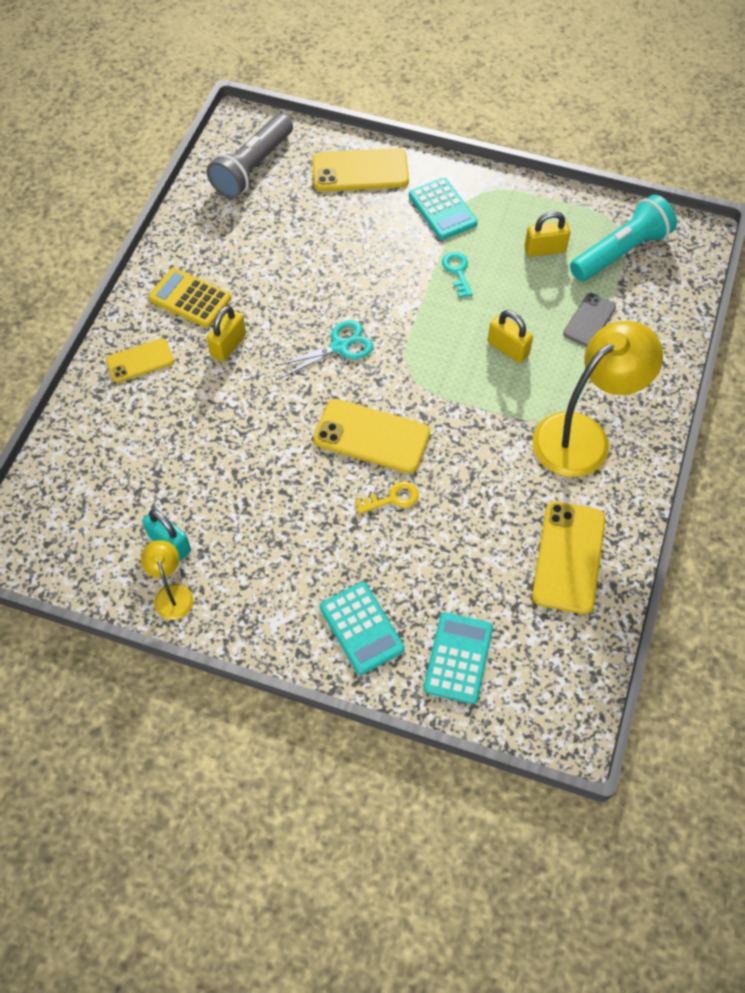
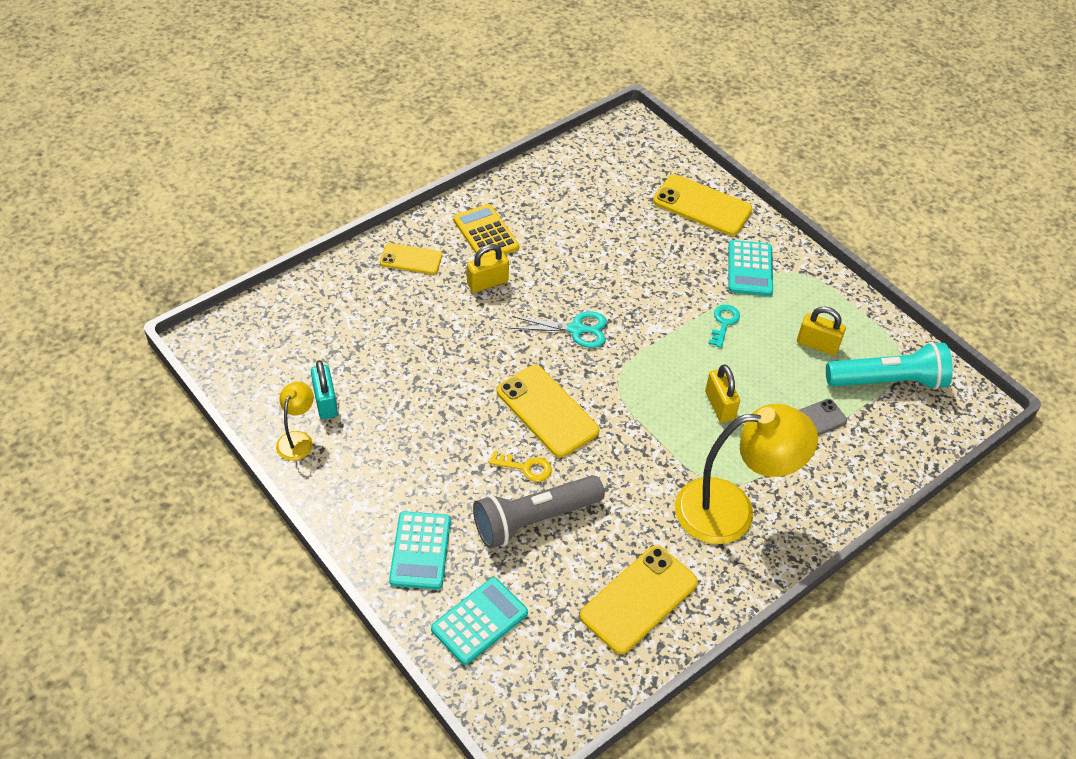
camera: 30 degrees right, 10 degrees down
grey flashlight [207,113,293,199] -> grey flashlight moved to [473,475,605,549]

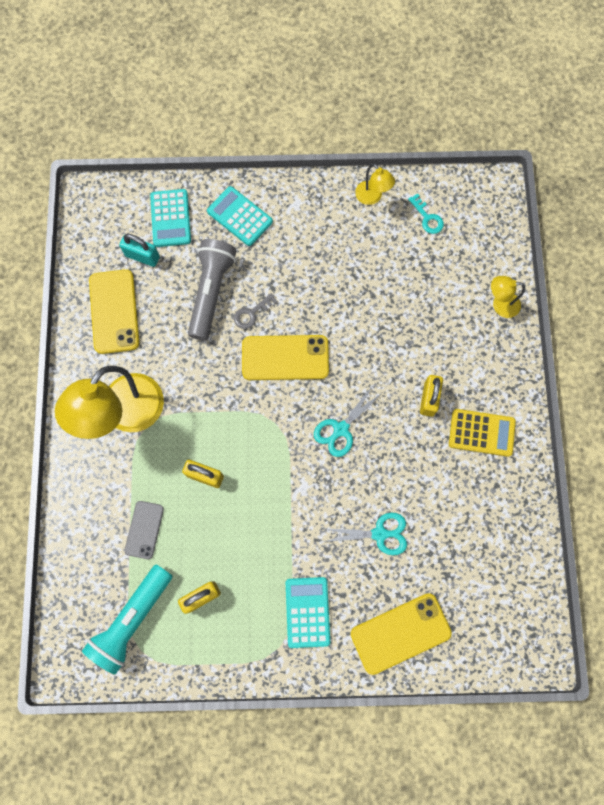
camera: 130 degrees right, 25 degrees up
turquoise padlock [311,360,338,419] -> turquoise padlock moved to [119,234,160,267]
yellow phone [380,243,442,274] -> none
yellow key [489,451,552,482] -> grey key [234,293,278,329]
turquoise key [709,305,740,348] -> turquoise key moved to [408,193,444,234]
turquoise calculator [728,240,773,296] -> turquoise calculator turned 45 degrees clockwise [286,577,330,648]
none -> turquoise scissors [321,513,407,555]
none -> yellow lamp [491,276,525,318]

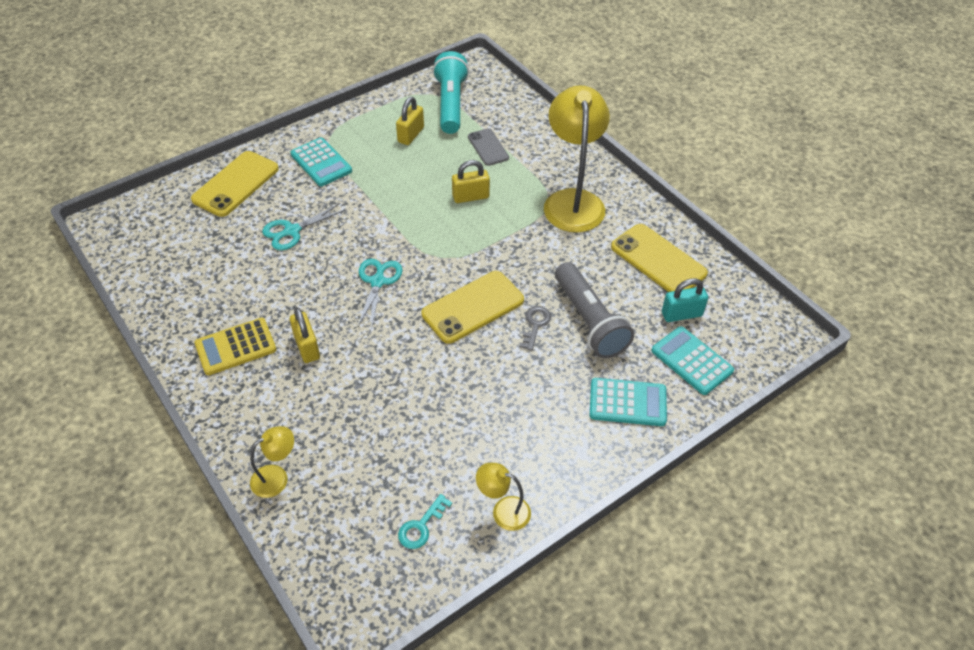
camera: 145 degrees right, 25 degrees down
turquoise key [408,193,444,234] -> turquoise key turned 75 degrees counterclockwise [398,494,452,549]

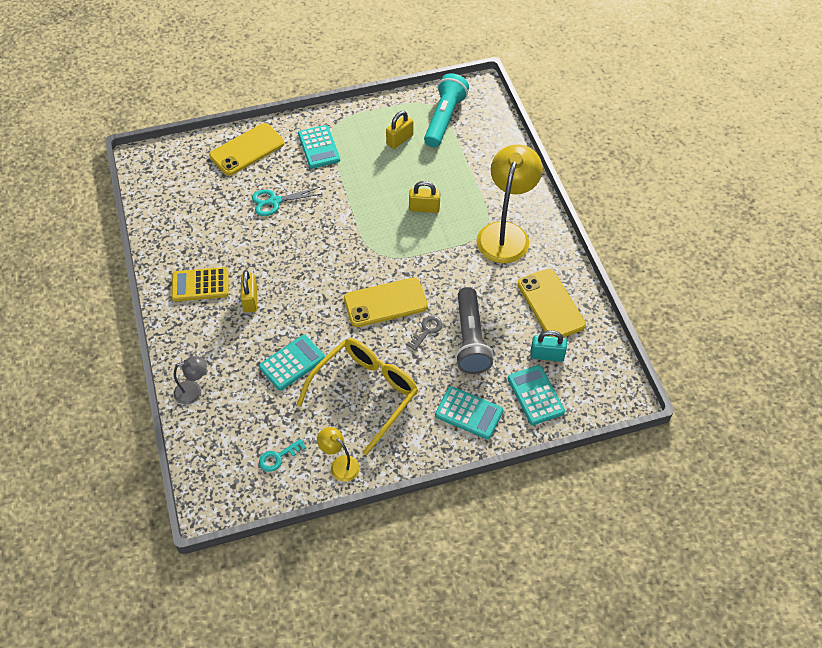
camera: 20 degrees right, 5 degrees up
yellow lamp [250,426,294,498] -> grey lamp [174,356,207,404]
turquoise scissors [357,259,402,328] -> none
grey phone [468,129,509,166] -> none
none -> turquoise calculator [259,335,325,391]
none -> yellow glasses [297,338,418,455]

